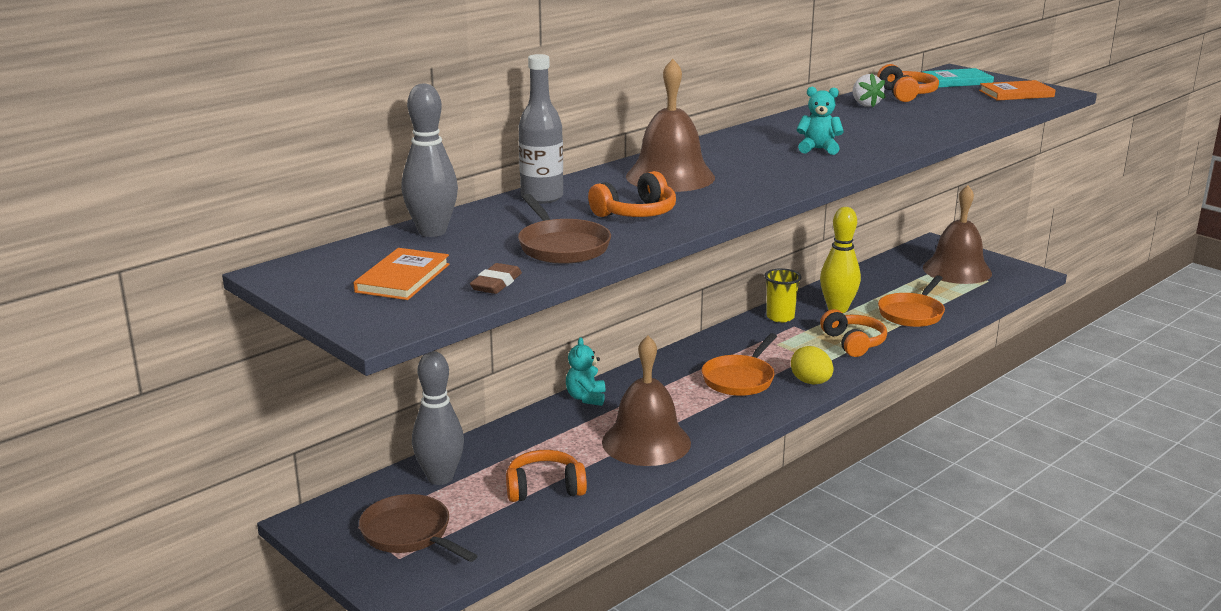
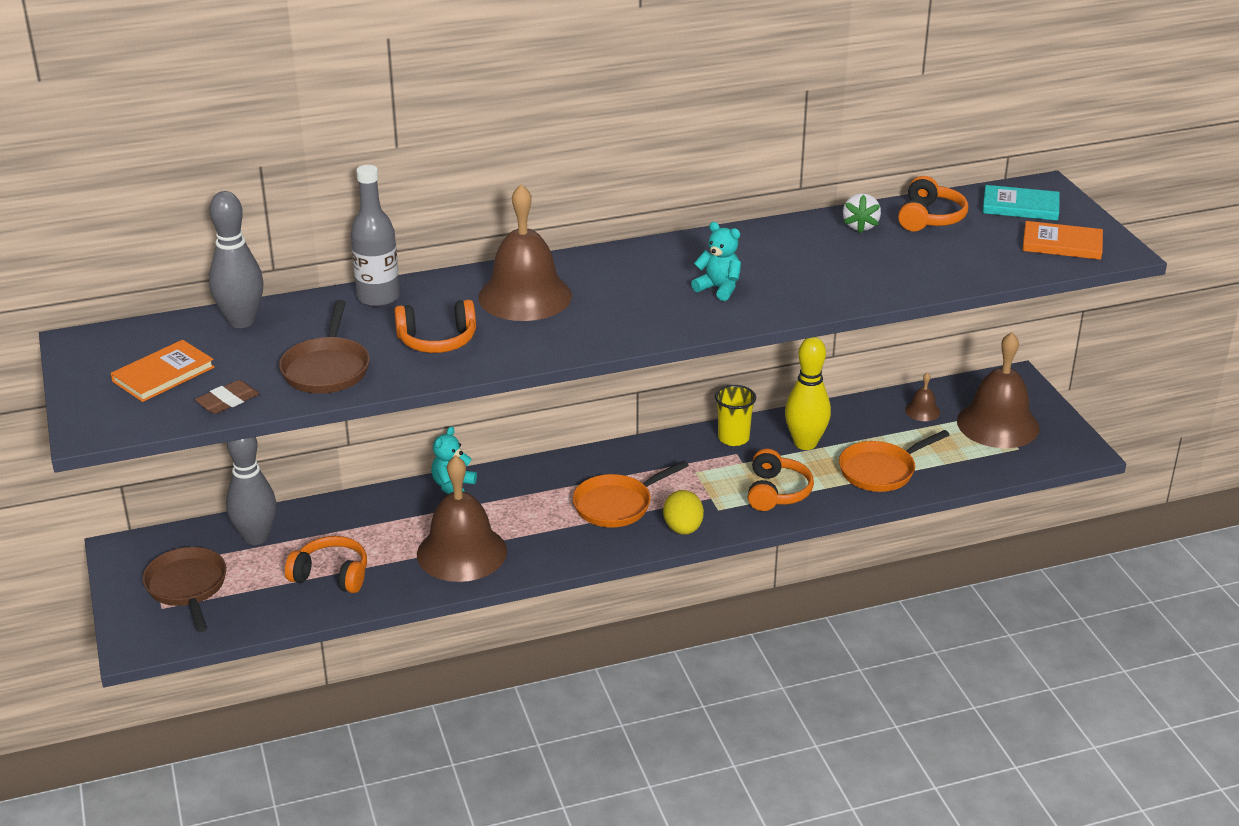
camera: 25 degrees right, 10 degrees up
none -> brown bell [905,372,940,421]

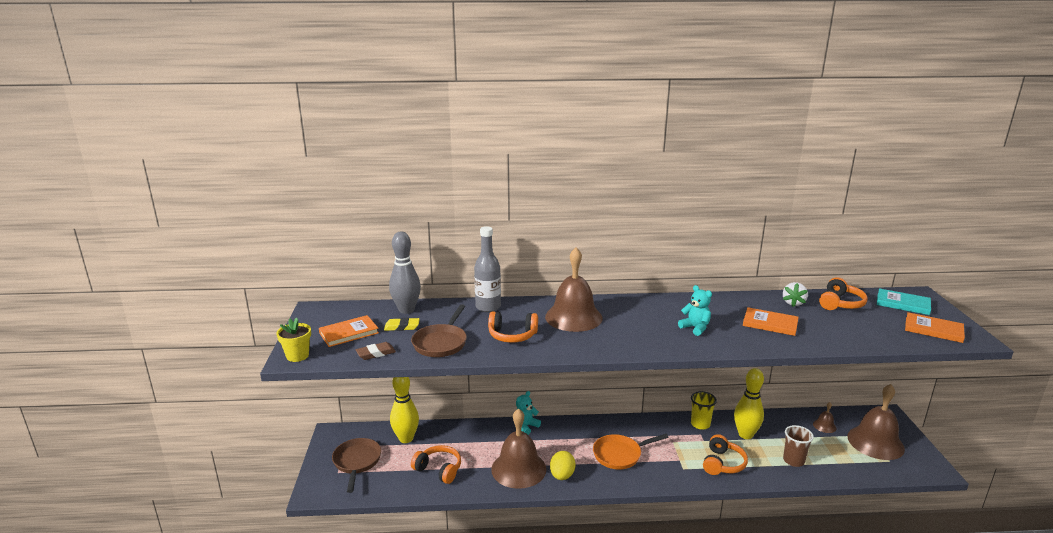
camera: 15 degrees right, 10 degrees down
grey bowling pin [226,437,277,545] -> yellow bowling pin [390,377,419,443]
yellow egg [663,490,704,535] -> yellow egg moved to [550,451,576,480]
orange pan [839,430,949,492] -> brown cup [783,425,814,467]
none -> yellow flower pot [276,318,311,362]
none -> yellow eraser [384,318,420,331]
none -> orange book [743,307,799,336]

